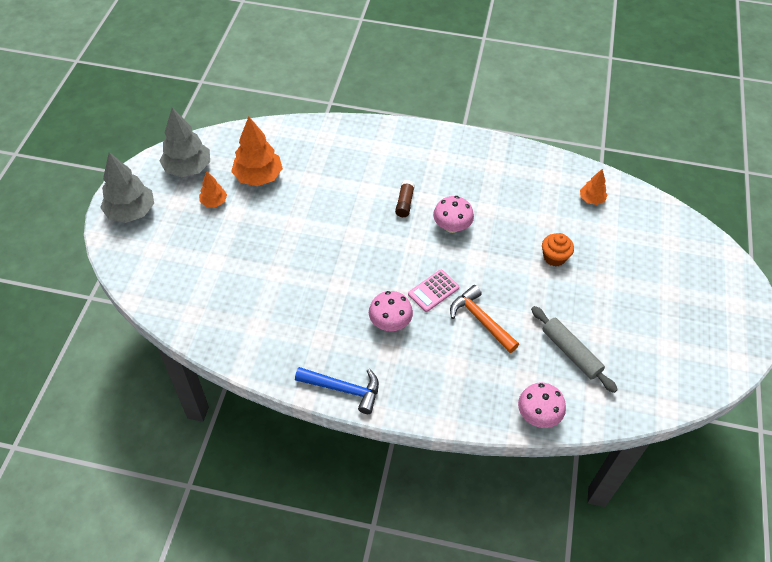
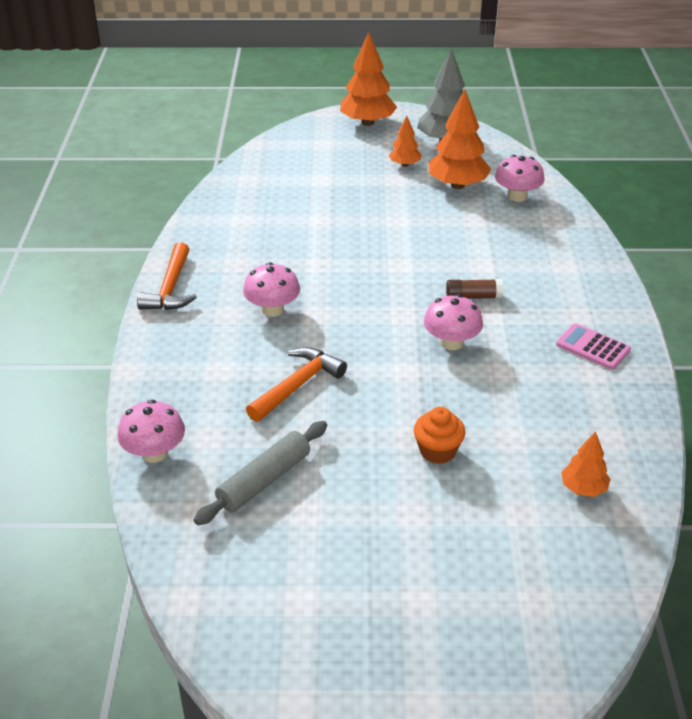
camera: 80 degrees right, 15 degrees down
grey tree [100,152,154,223] -> orange tree [340,32,397,126]
blue hammer [295,367,379,414] -> orange hammer [137,242,197,310]
pink calculator [408,270,459,312] -> pink calculator moved to [556,323,631,370]
none -> pink mushroom [495,155,545,202]

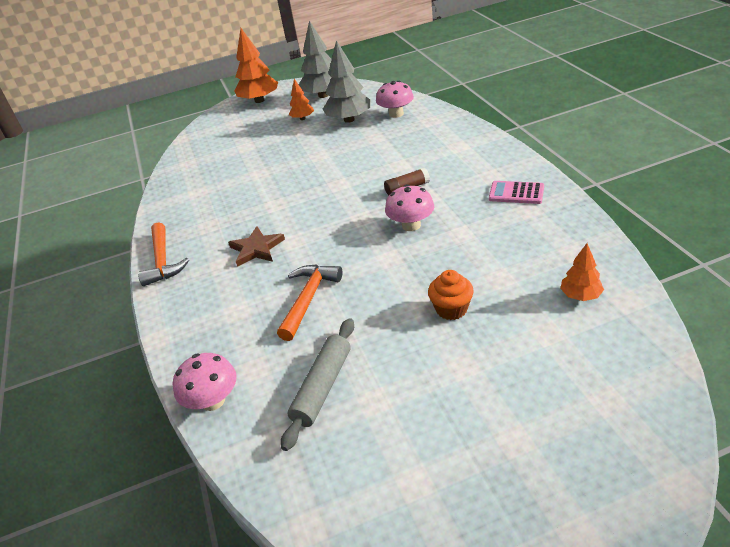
camera: 15 degrees left, 0 degrees up
pink mushroom [243,262,300,317] -> brown star [228,226,285,267]
orange tree [429,90,491,189] -> grey tree [323,40,371,123]

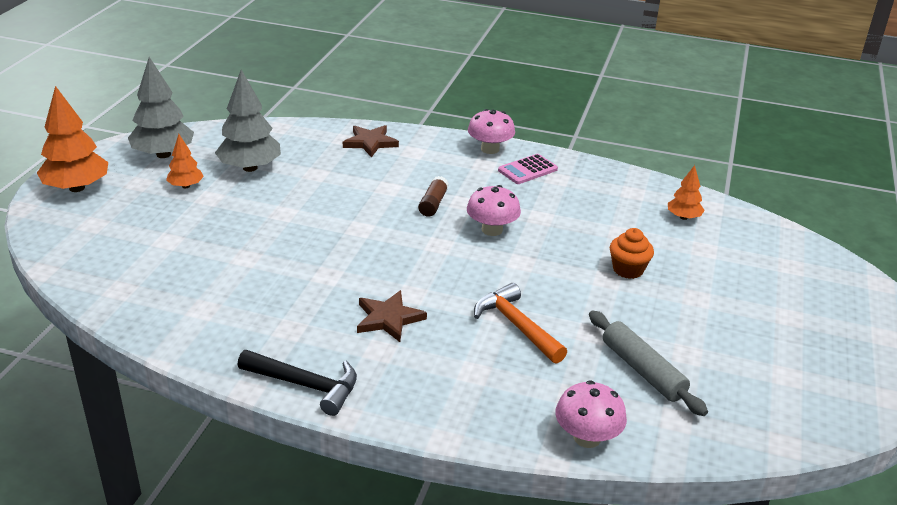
camera: 60 degrees left, 5 degrees down
orange hammer [138,222,189,286] -> black hammer [238,350,357,416]
pink mushroom [376,81,414,118] -> pink mushroom moved to [468,109,515,154]
none -> brown star [343,125,399,158]

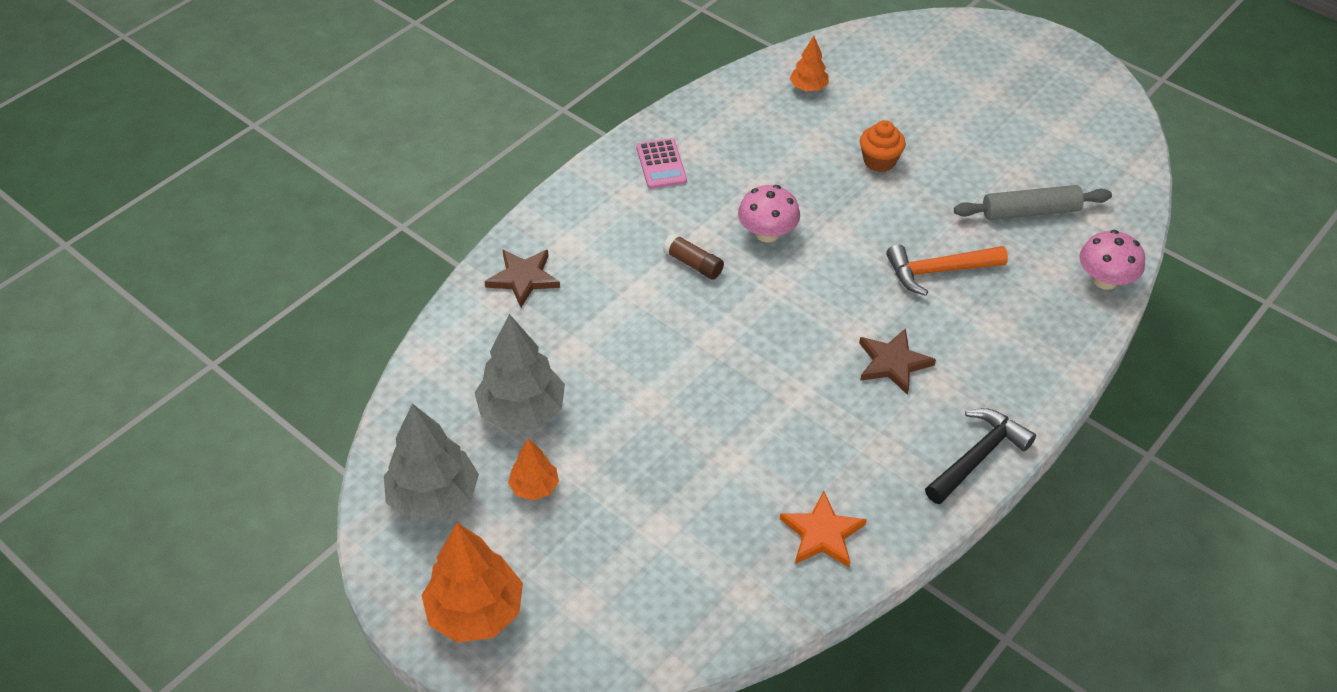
camera: 65 degrees left, 15 degrees up
pink mushroom [468,109,515,154] -> none
none -> orange star [780,491,867,568]

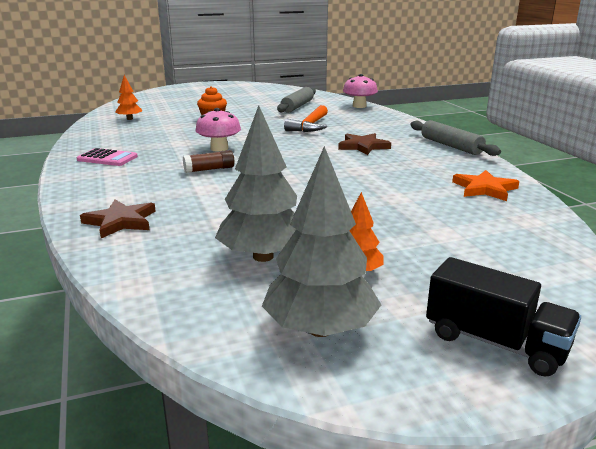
camera: 60 degrees left, 25 degrees down
orange tree [421,523,523,643] -> black truck [426,257,581,377]
black hammer [925,408,1036,504] -> grey rolling pin [410,120,501,156]

